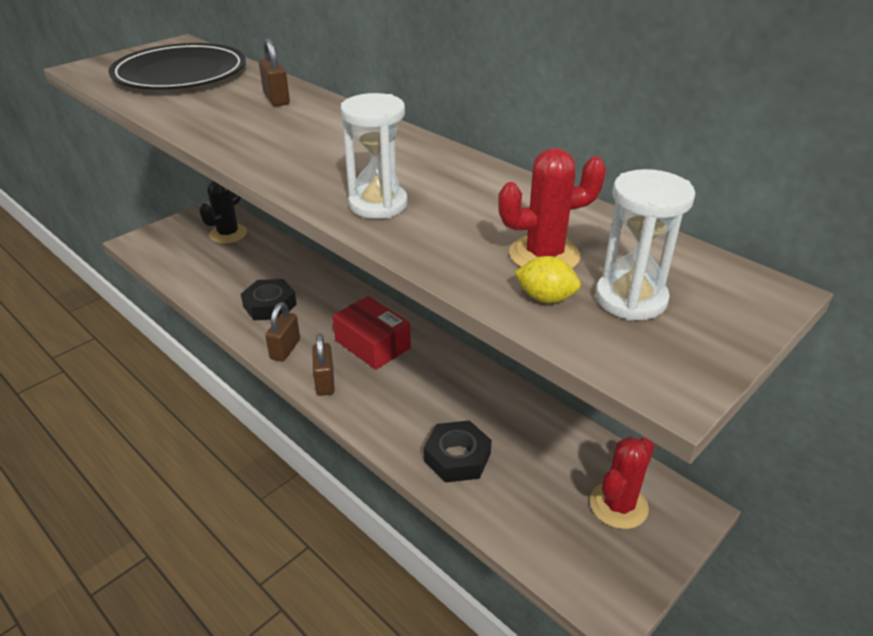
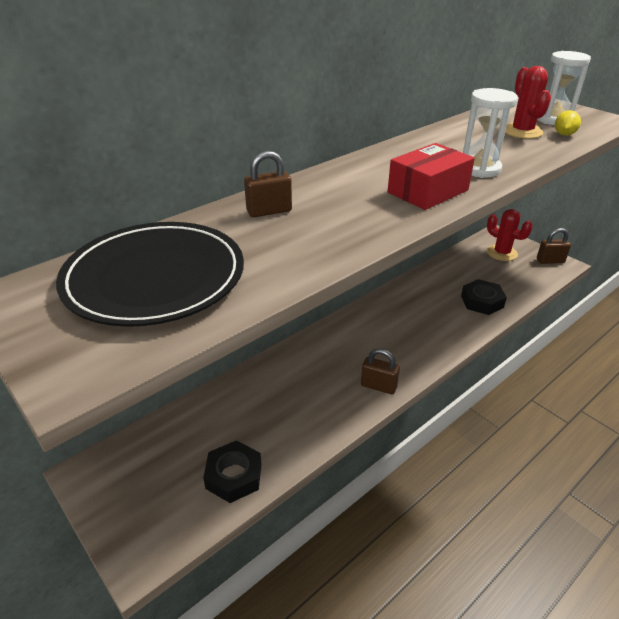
camera: 85 degrees left, 0 degrees up
black cactus [199,181,247,243] -> none
black nut [241,279,297,320] -> black nut moved to [203,440,261,503]
brown padlock [312,333,335,396] -> brown padlock moved to [537,228,571,264]
red box [333,296,411,370] -> red box moved to [388,143,475,210]

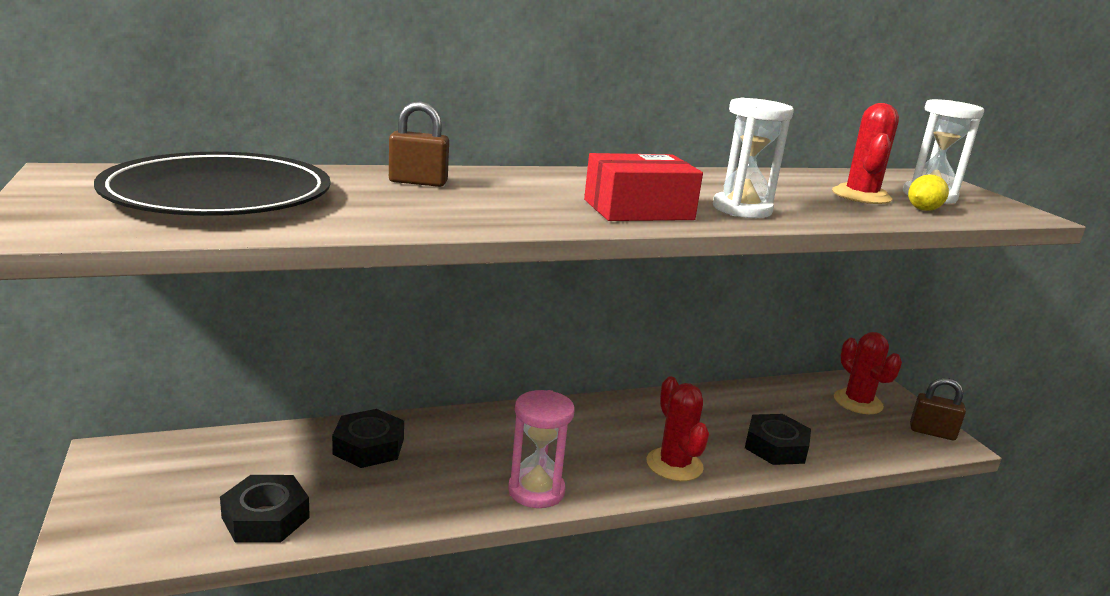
camera: 20 degrees right, 15 degrees down
brown padlock [361,348,400,394] -> pink hourglass [508,390,575,508]
none -> black nut [332,409,404,468]
none -> red cactus [647,376,709,481]

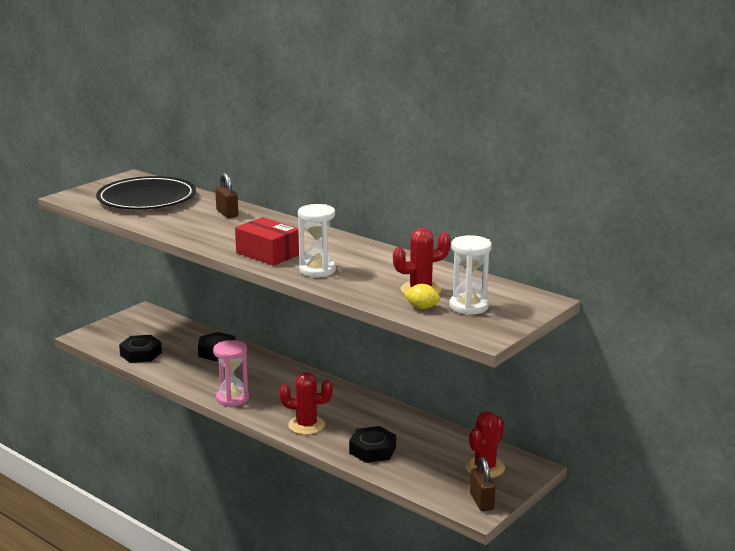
camera: 60 degrees right, 0 degrees up
red cactus [647,376,709,481] -> red cactus turned 60 degrees clockwise [279,372,333,435]

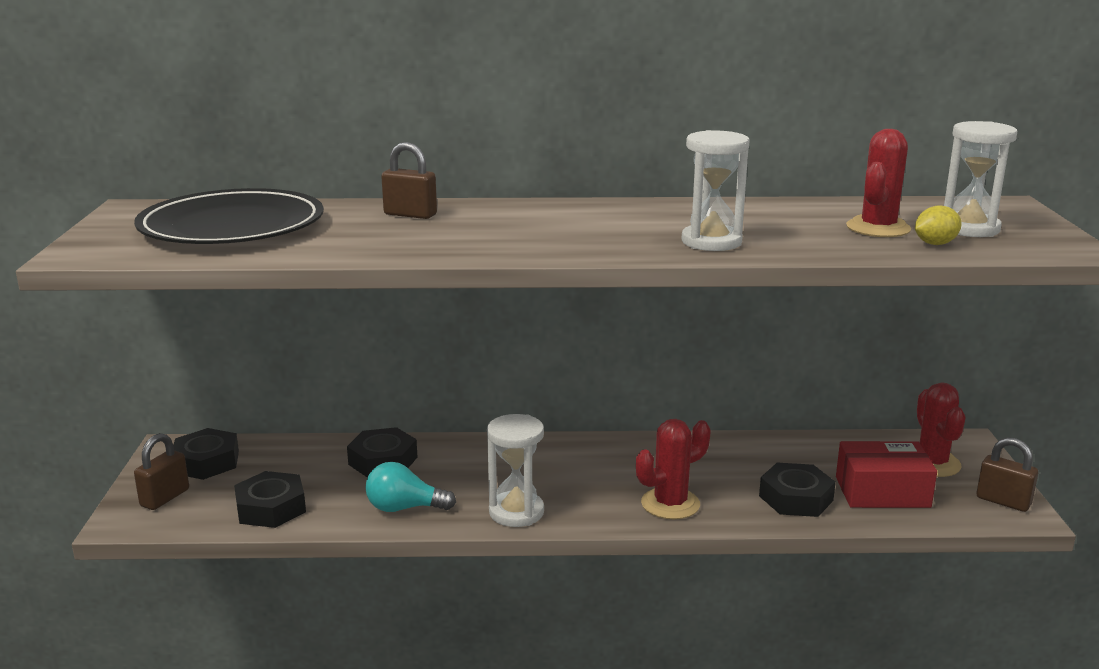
camera: 40 degrees left, 0 degrees up
pink hourglass [213,340,249,407] -> white hourglass [487,414,544,527]
red box [235,217,299,266] -> red box moved to [836,441,937,508]
none -> brown padlock [134,433,189,510]
none -> black nut [173,428,239,480]
none -> turquoise light bulb [365,462,456,512]

